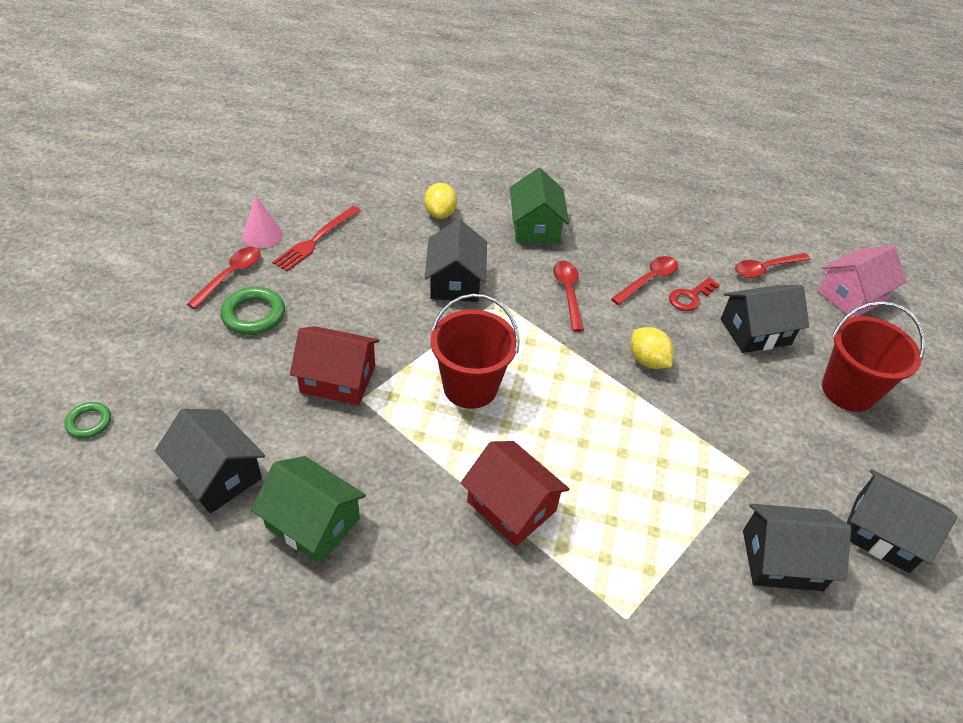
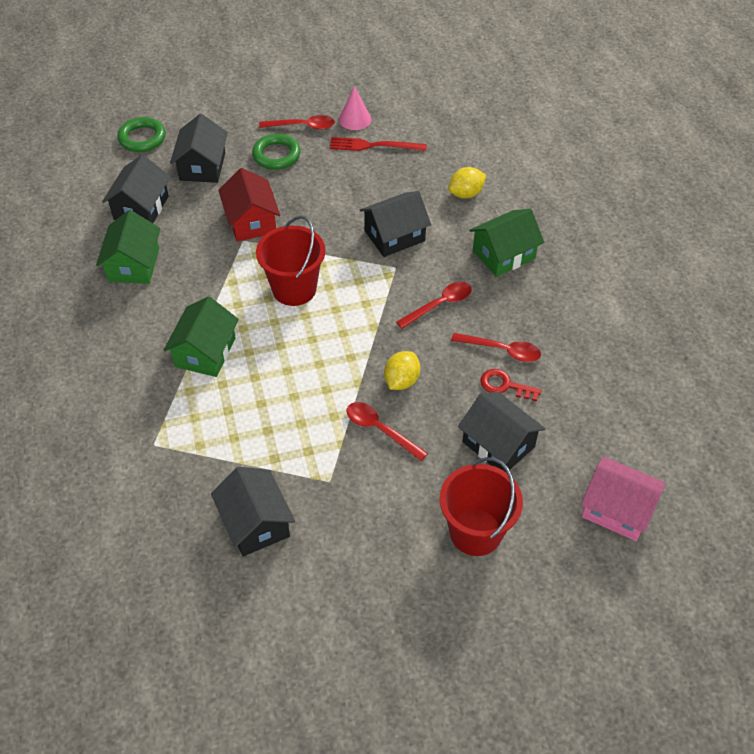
camera: 65 degrees right, 5 degrees up
green ring [64,402,111,439] -> green ring [117,117,166,152], size x1.65
red house [461,441,570,547] -> green house [164,296,239,377]
red spoon [735,253,810,278] -> red spoon moved to [346,402,428,461]
black house [847,469,958,573] -> black house moved to [170,114,228,183]

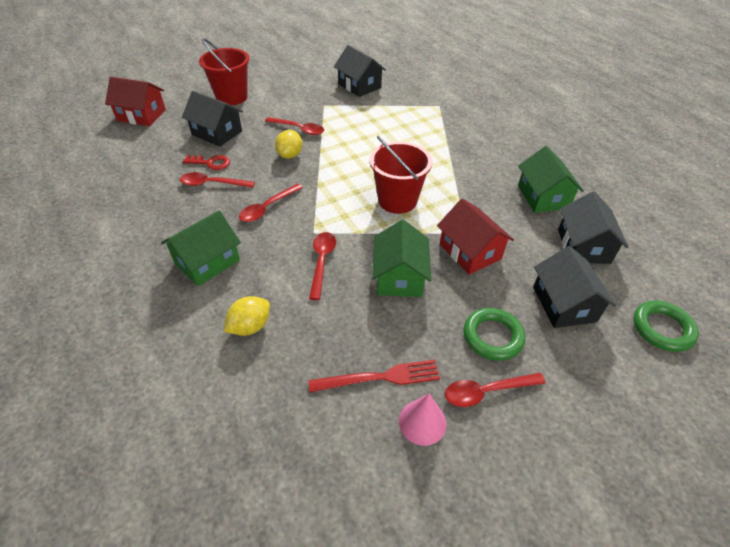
camera: 165 degrees right, 5 degrees down
green house [164,296,239,377] -> green house moved to [372,220,431,297]
black house [360,191,431,257] -> red spoon [309,232,336,300]
pink house [581,457,666,541] -> red house [105,77,166,126]

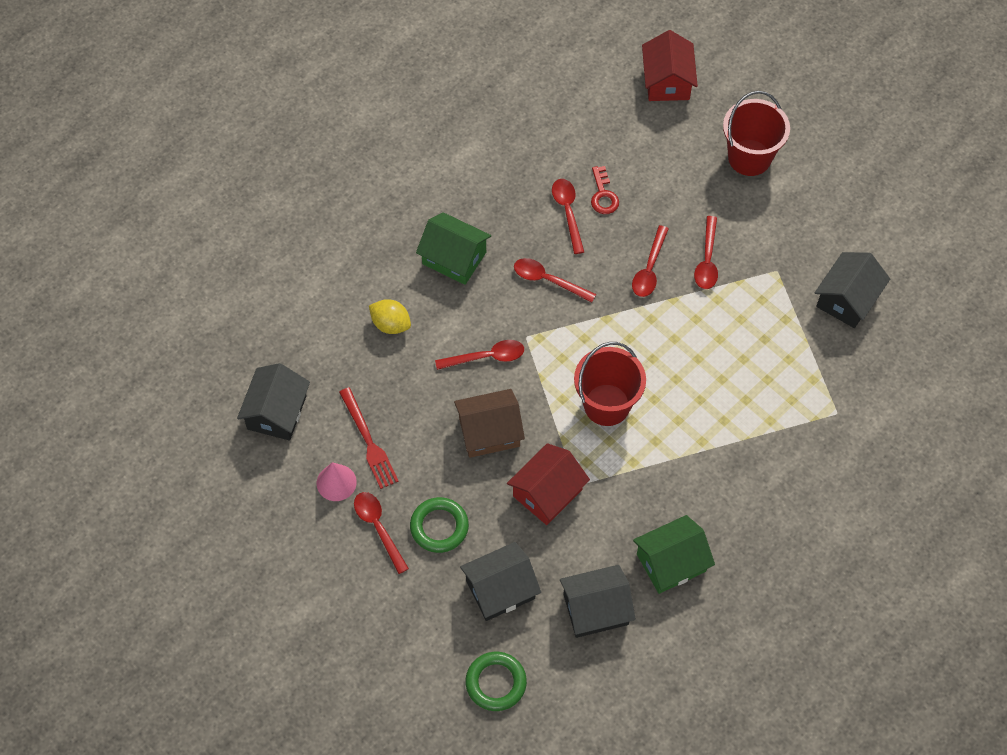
camera: 75 degrees right, 15 degrees up
black house [182,91,243,147] -> black house moved to [237,363,310,441]
yellow lemon [275,130,302,159] -> red spoon [632,225,669,297]
green house [372,220,431,297] -> brown house [454,389,525,458]

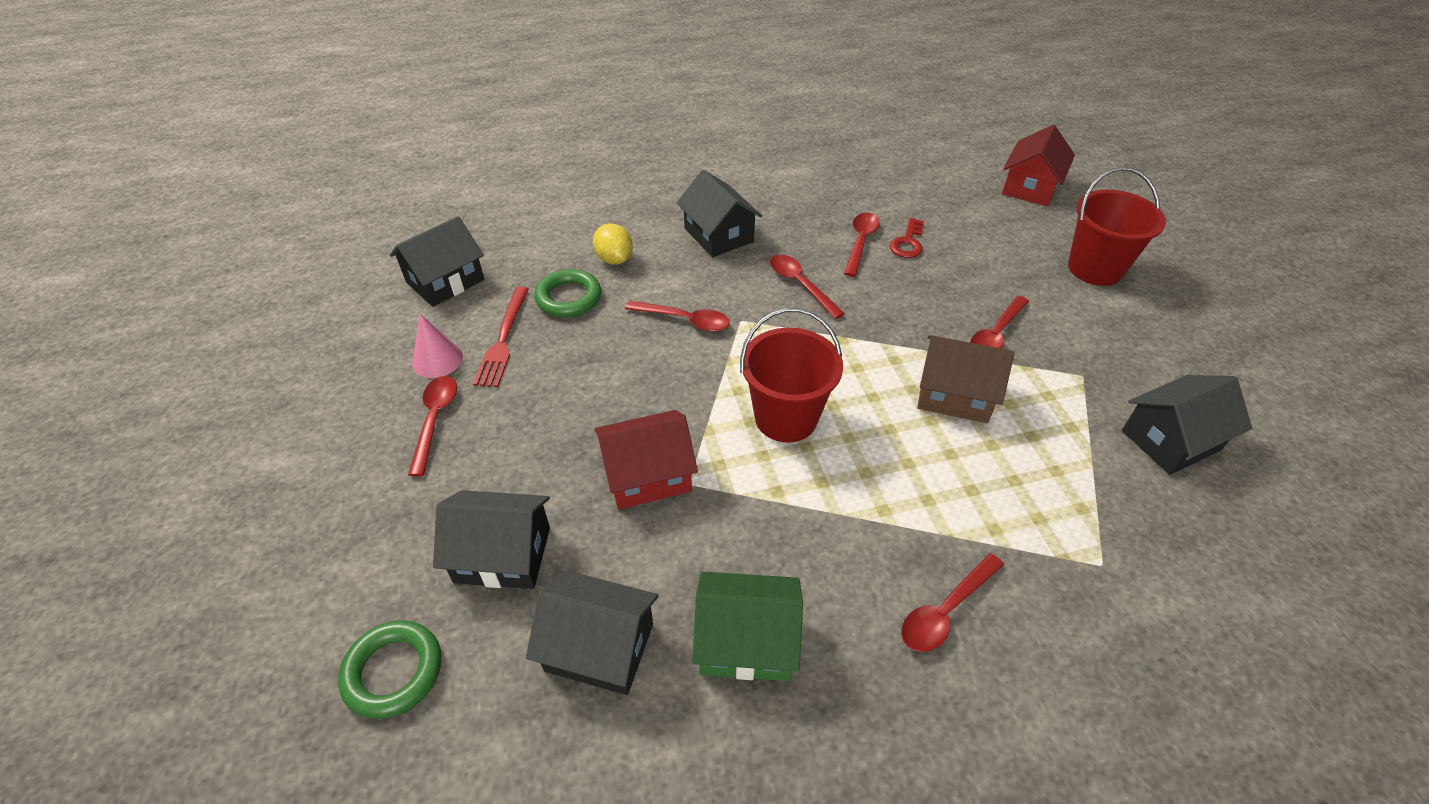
camera: 30 degrees right, 15 degrees down
green ring [410,497,469,553] -> green ring moved to [534,269,601,317]
green house [416,212,491,285] -> black house [677,170,762,257]
brown house [454,389,525,458] -> brown house moved to [917,335,1014,423]
red spoon [632,225,669,297] -> red spoon moved to [901,553,1004,652]

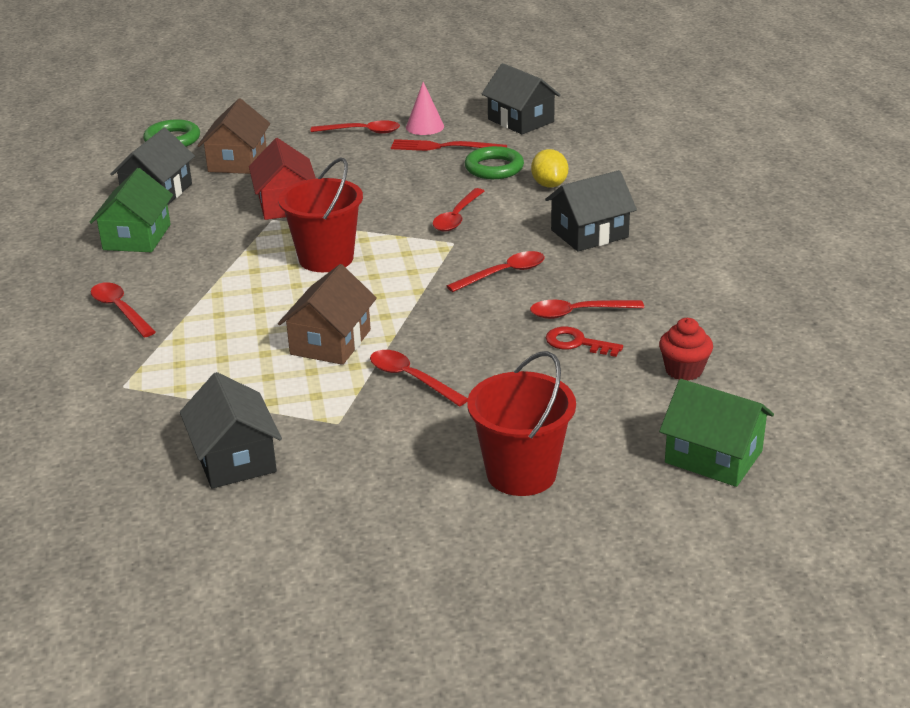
camera: 95 degrees right, 15 degrees down
black house [433,490,550,589] -> brown house [197,98,270,174]
yellow lemon [593,223,633,265] -> yellow lemon turned 75 degrees counterclockwise [531,149,568,188]
red spoon [844,213,880,277] -> red spoon turned 150 degrees clockwise [530,300,644,319]
red house [1002,125,1075,206] -> green house [659,379,774,487]
none -> red cupcake [659,318,713,381]

